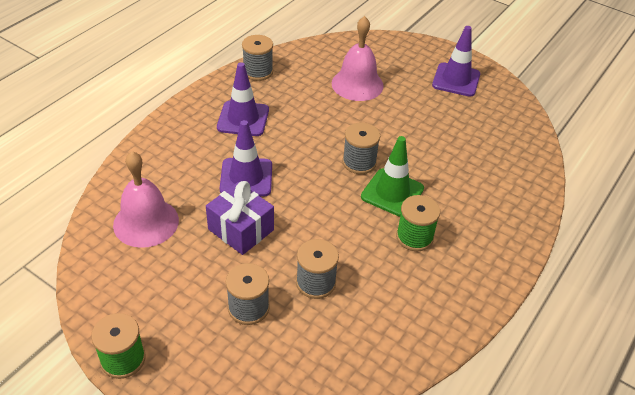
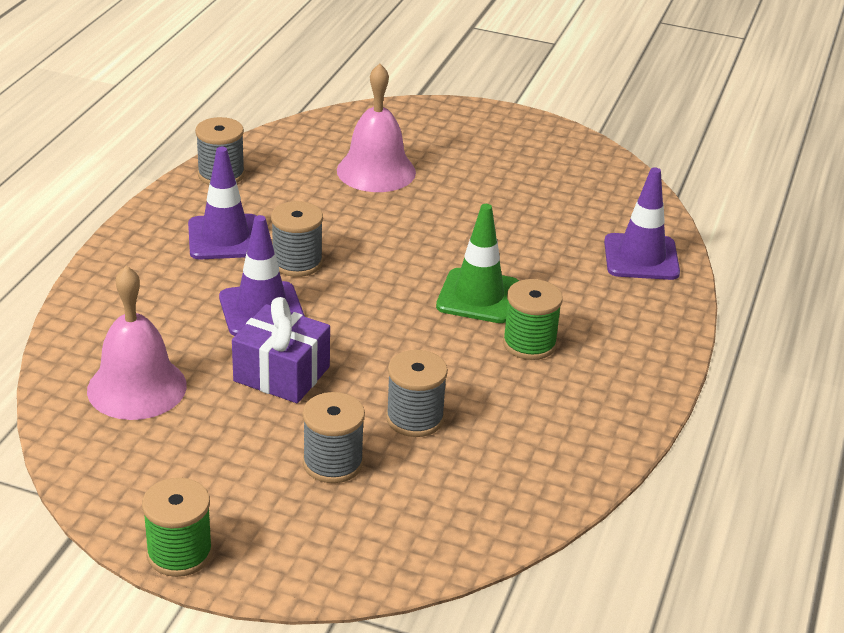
camera: 15 degrees left, 10 degrees down
grey spool [342,123,380,174] -> grey spool moved to [271,201,323,277]
purple traffic cone [432,26,480,97] -> purple traffic cone moved to [604,167,680,280]

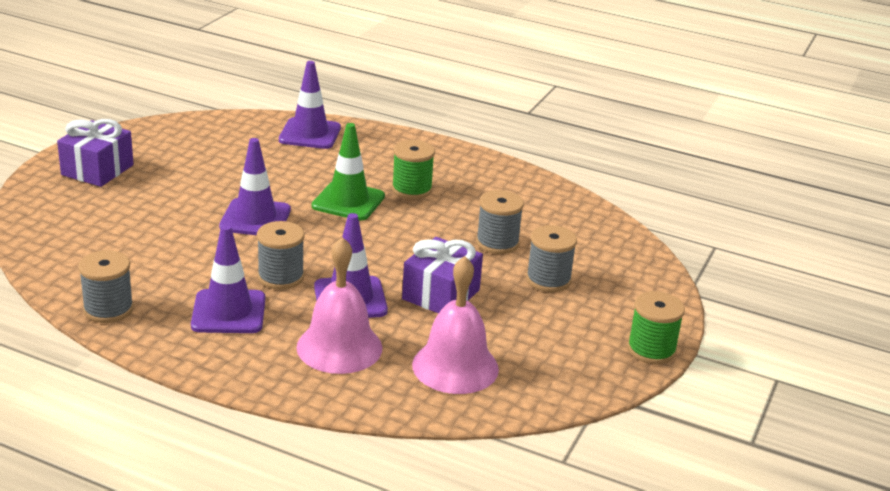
camera: 85 degrees left, 5 degrees down
pink bell [337,63,416,192] -> pink bell moved to [296,237,382,374]
none -> purple gift [57,119,133,187]
none -> purple traffic cone [219,138,291,235]

